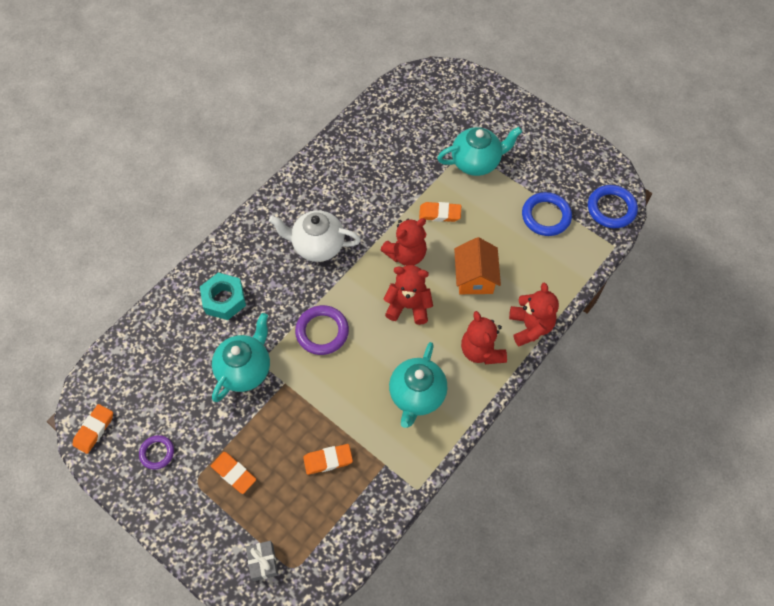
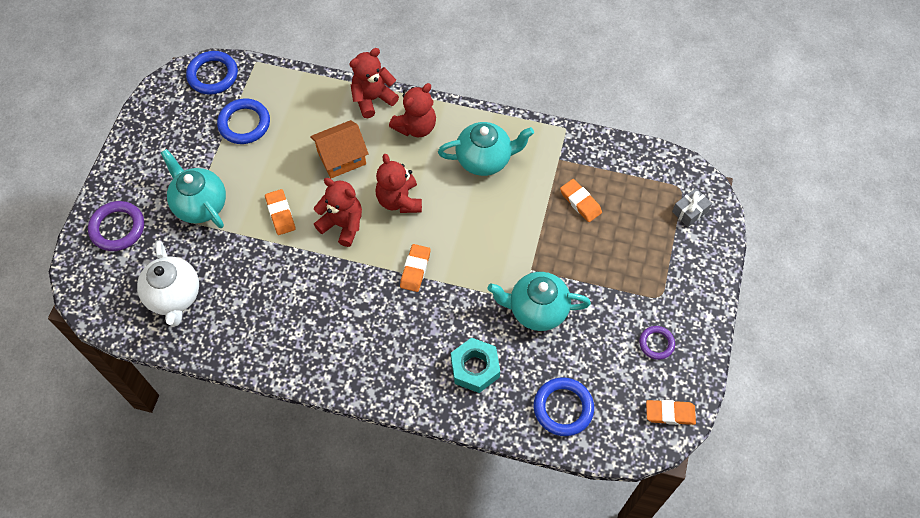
camera: 115 degrees left, 0 degrees up
orange eraser [211,452,256,494] -> orange eraser moved to [400,244,431,292]
white teapot [269,210,361,262] -> white teapot moved to [137,241,199,326]
purple ring [295,305,349,355] -> purple ring moved to [88,201,144,251]
none -> blue ring [534,377,594,436]

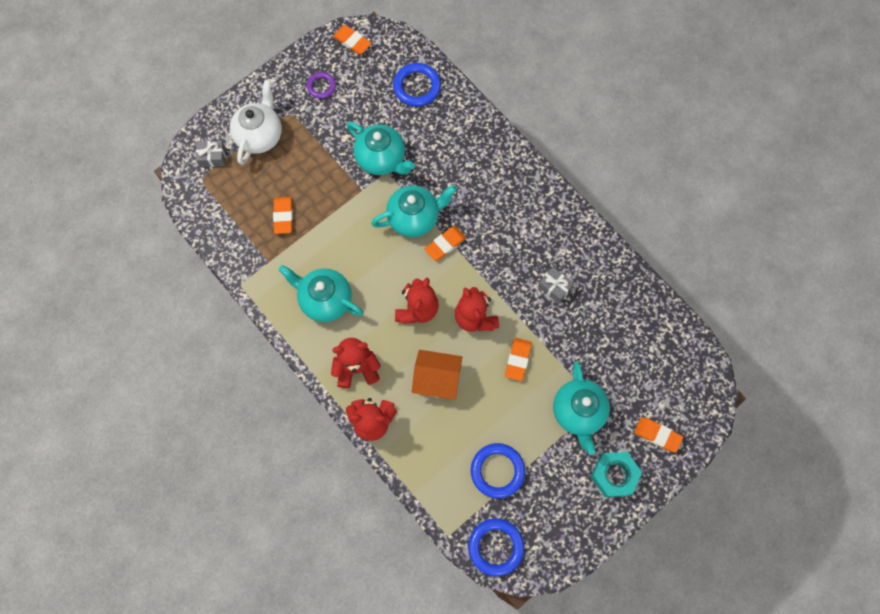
camera: 145 degrees left, 10 degrees up
purple ring [88,201,144,251] -> orange eraser [634,417,683,453]
white teapot [137,241,199,326] -> white teapot moved to [230,80,282,164]
turquoise nut [451,337,500,393] -> turquoise nut moved to [591,452,642,497]
none -> turquoise teapot [371,185,457,237]
none -> grey gift [538,267,574,303]

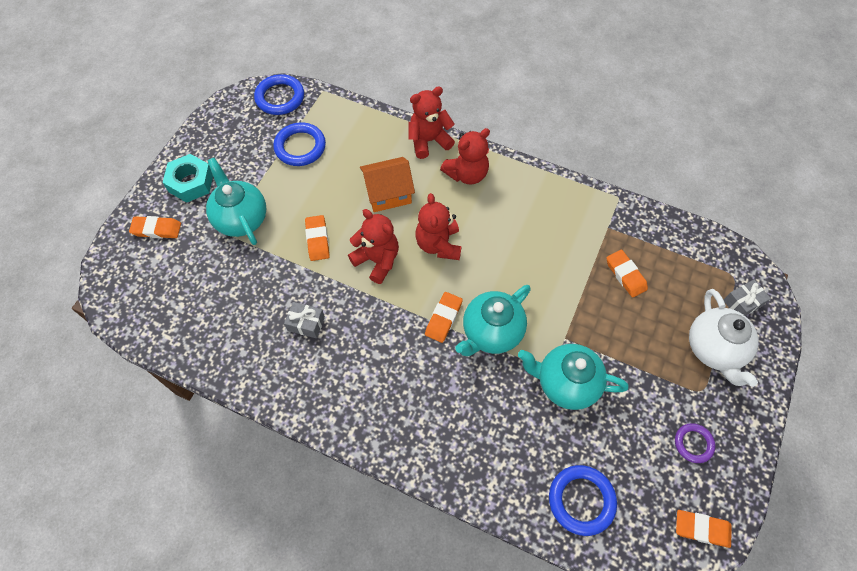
camera: 155 degrees right, 10 degrees down
turquoise teapot [279,265,363,322] -> none

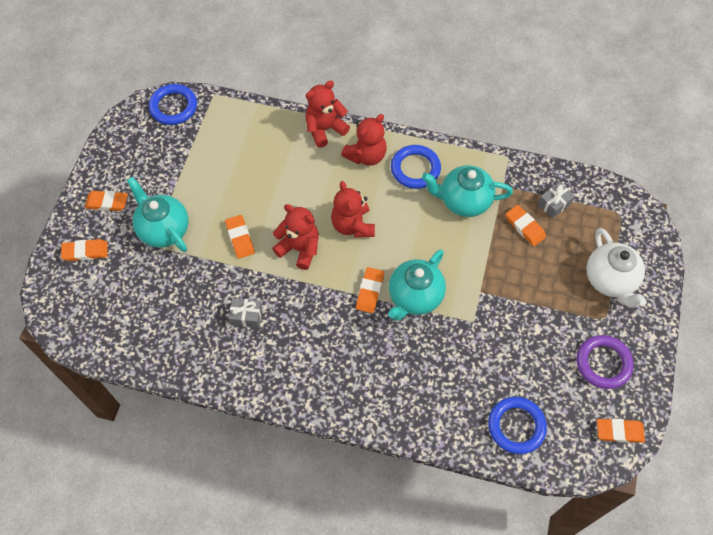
camera: 10 degrees left, 0 degrees up
turquoise nut [162,154,213,203] -> orange eraser [85,191,128,211]
blue ring [273,122,326,166] -> blue ring moved to [391,145,441,189]
orange house [360,157,415,212] -> none
turquoise teapot [518,344,628,410] -> turquoise teapot moved to [422,165,513,217]
purple ring [675,423,715,463] -> purple ring [577,335,634,389], size x1.64
grey gift [724,279,771,316] -> grey gift moved to [538,182,575,218]

